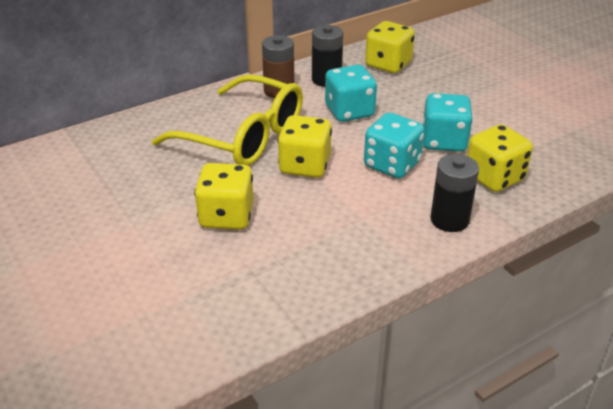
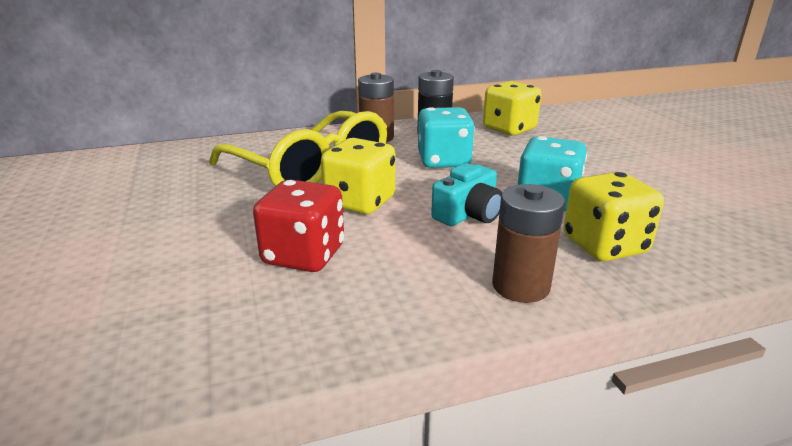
camera: 15 degrees right, 10 degrees down
yellow dice [194,163,254,230] -> none
turquoise dice [364,113,425,179] -> turquoise camera [431,163,502,226]
black battery [430,154,479,232] -> brown battery [492,184,565,303]
none -> red dice [253,179,344,272]

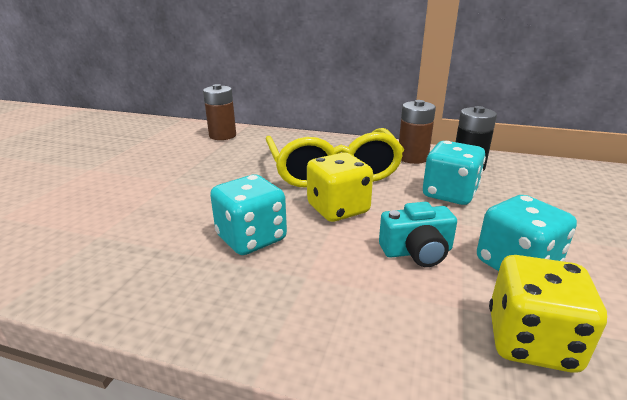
camera: 35 degrees right, 0 degrees up
red dice [253,179,344,272] -> turquoise dice [210,175,287,255]
yellow dice [483,81,542,135] -> none
brown battery [492,184,565,303] -> brown battery moved to [203,84,236,140]

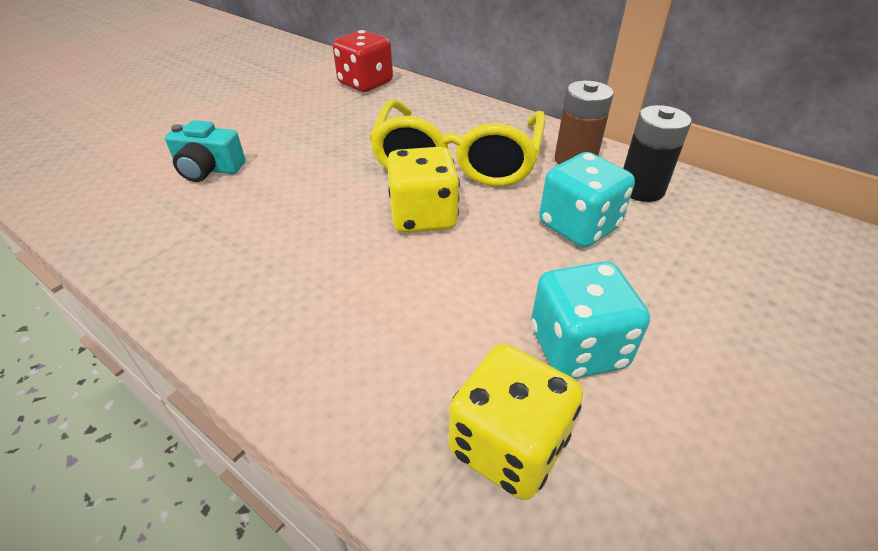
camera: 20 degrees right, 15 degrees up
brown battery [203,84,236,140] -> red dice [333,30,393,92]
turquoise dice [210,175,287,255] -> none
turquoise camera [379,202,457,267] -> turquoise camera moved to [165,120,245,182]

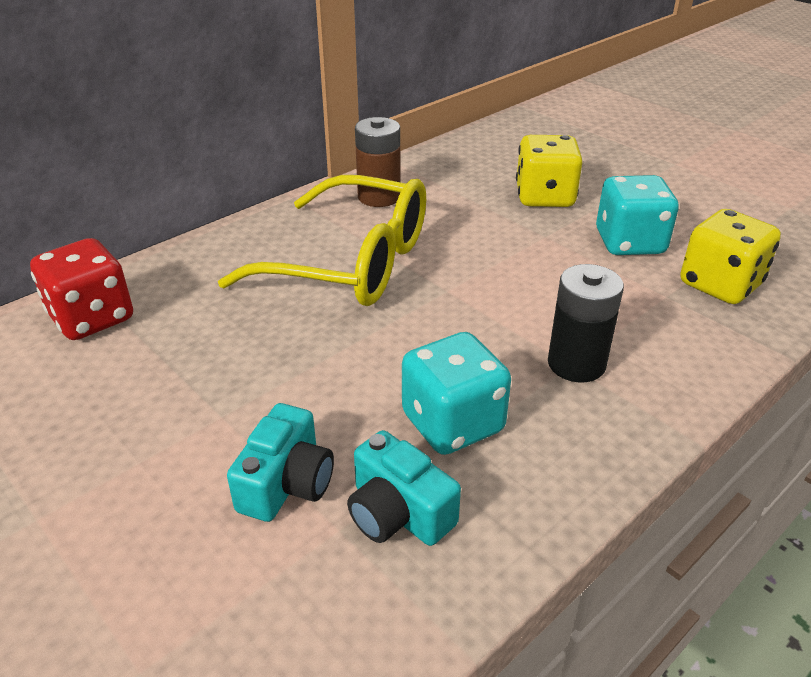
camera: 80 degrees left, 5 degrees down
yellow dice [387,147,460,233] -> yellow dice moved to [516,135,583,207]
turquoise dice [539,152,635,248] -> turquoise dice moved to [402,332,511,455]
black battery [623,105,691,202] -> black battery moved to [548,264,624,382]
none -> turquoise camera [347,430,461,546]

